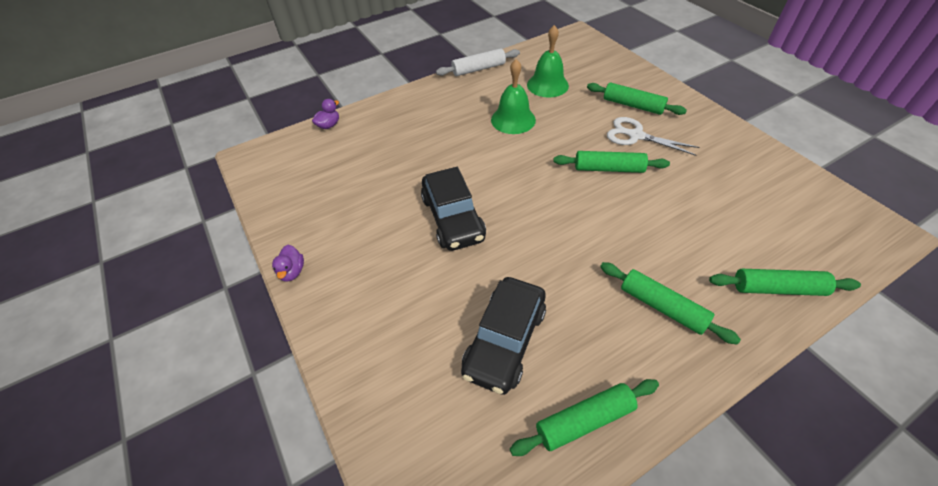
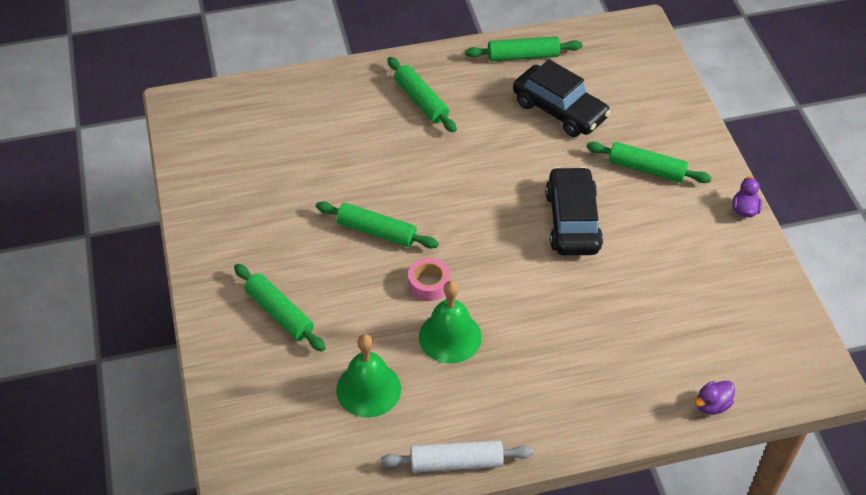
camera: 165 degrees left, 0 degrees up
black car [461,277,546,395] -> black car turned 90 degrees clockwise [513,59,611,137]
white scissors [607,117,699,156] -> none
green rolling pin [709,269,861,296] -> green rolling pin moved to [586,142,711,183]
none -> pink tape [408,258,450,301]

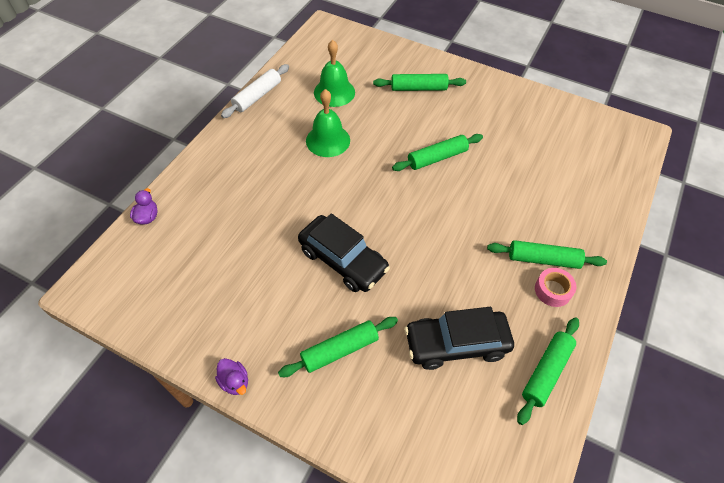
camera: 130 degrees right, 5 degrees up
pink tape [408,258,450,301] -> pink tape moved to [535,268,576,307]

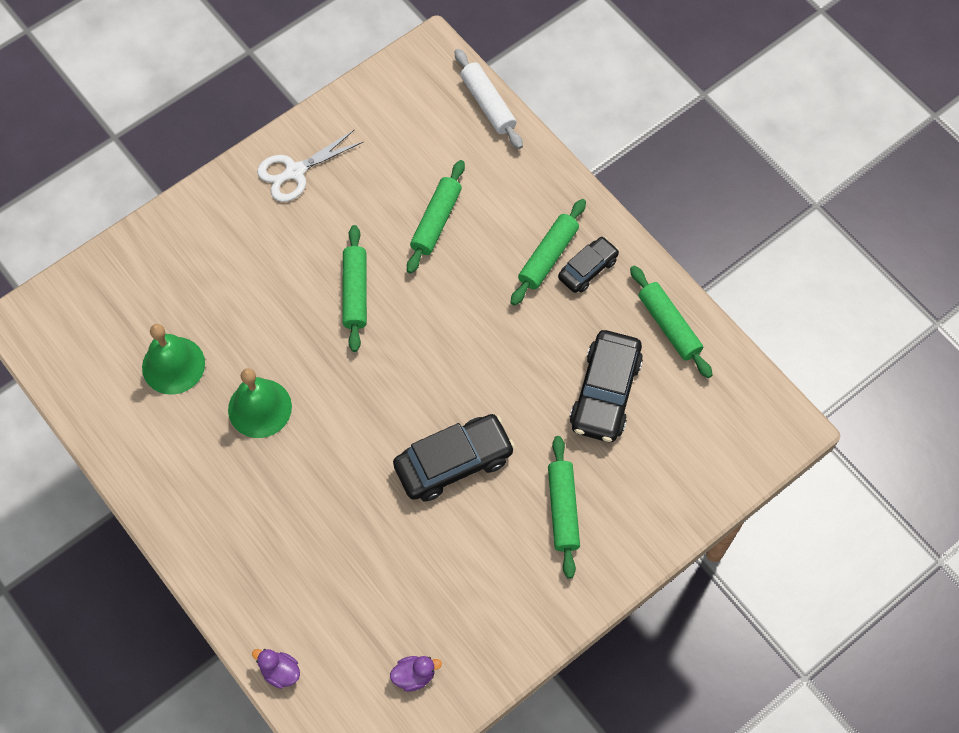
camera: 65 degrees left, 10 degrees up
purple duck [215,358,248,395] -> purple duck moved to [390,656,442,692]
white rolling pin [221,64,289,118] -> white rolling pin moved to [454,49,523,149]
green rolling pin [373,74,466,91] -> green rolling pin moved to [407,160,465,274]
pink tape [535,268,576,307] -> black car [558,237,619,293]
none -> white scissors [257,129,364,202]

